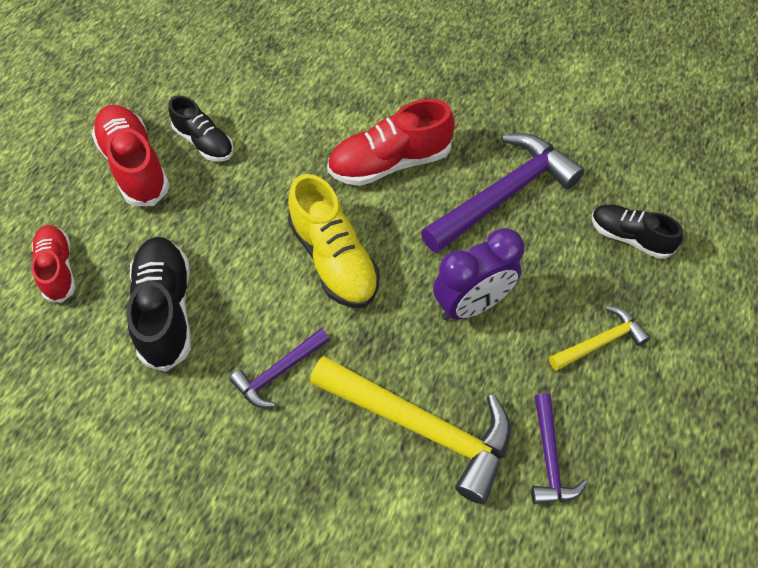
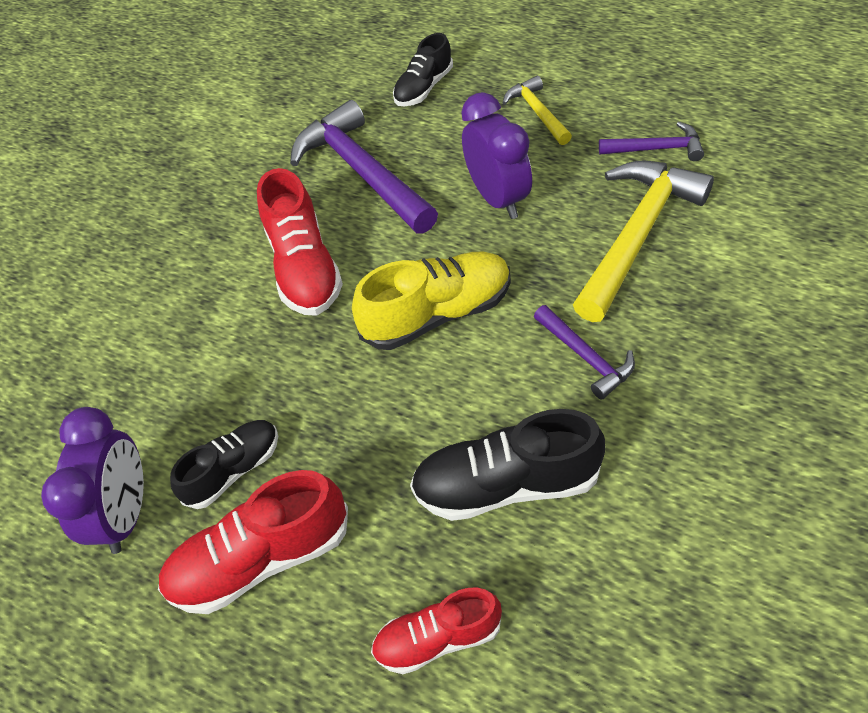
camera: 80 degrees left, 5 degrees down
none -> purple clock [41,407,144,554]

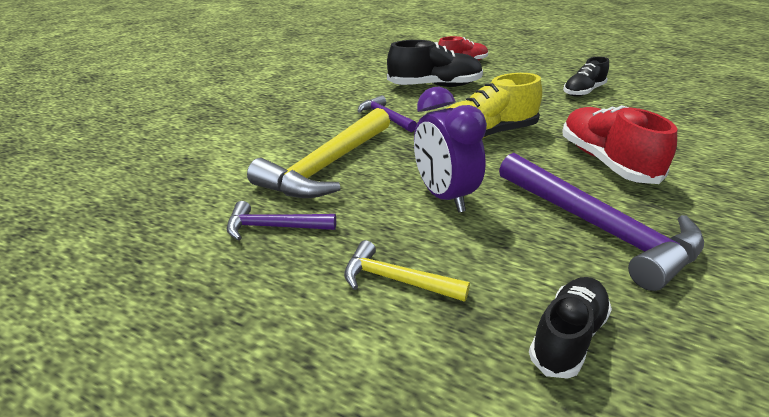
camera: 175 degrees right, 20 degrees down
purple clock [41,407,144,554] -> none
red shoe [158,470,348,614] -> none
yellow hammer [503,76,572,145] -> yellow hammer turned 135 degrees clockwise [344,240,470,302]

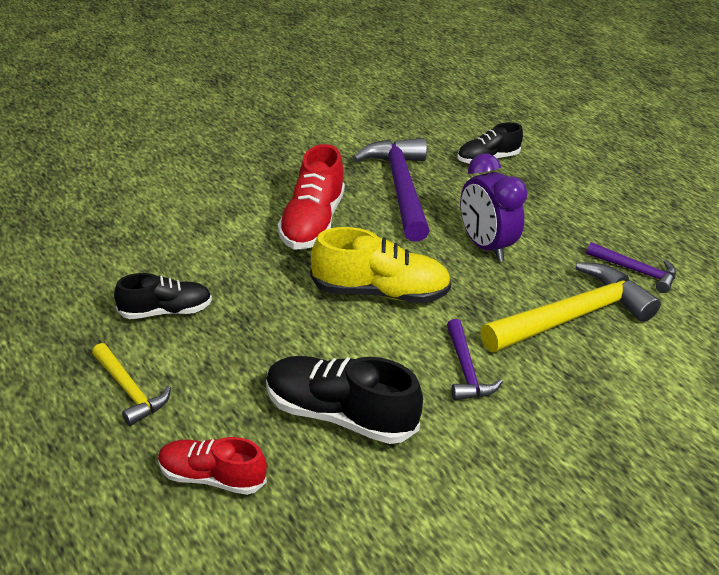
camera: 155 degrees left, 5 degrees up
yellow hammer [344,240,470,302] -> yellow hammer moved to [92,343,171,426]
purple clock [414,87,487,213] -> purple clock turned 150 degrees clockwise [460,154,528,262]

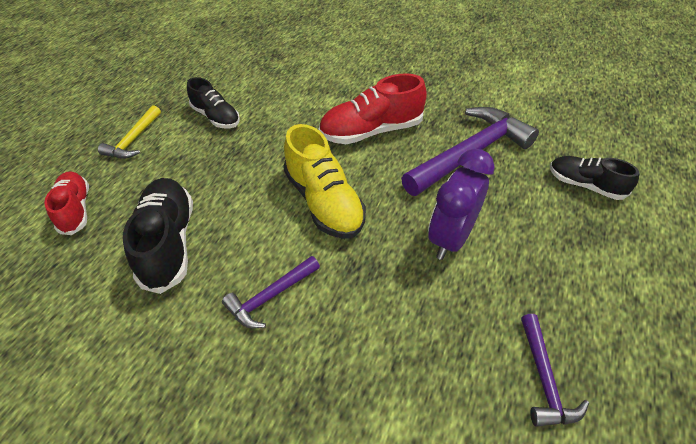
camera: 60 degrees right, 10 degrees up
yellow hammer [481,262,661,352] -> none

